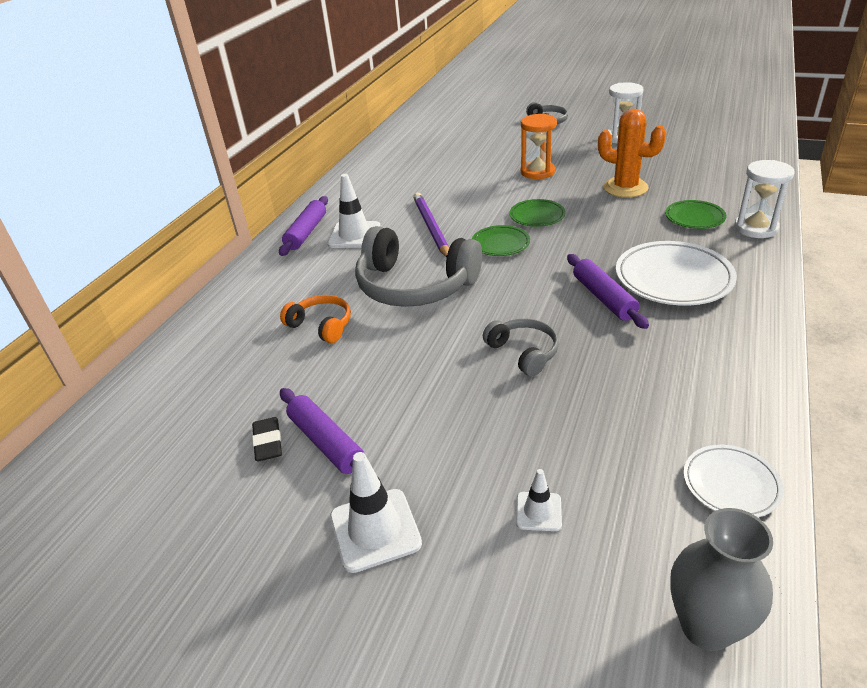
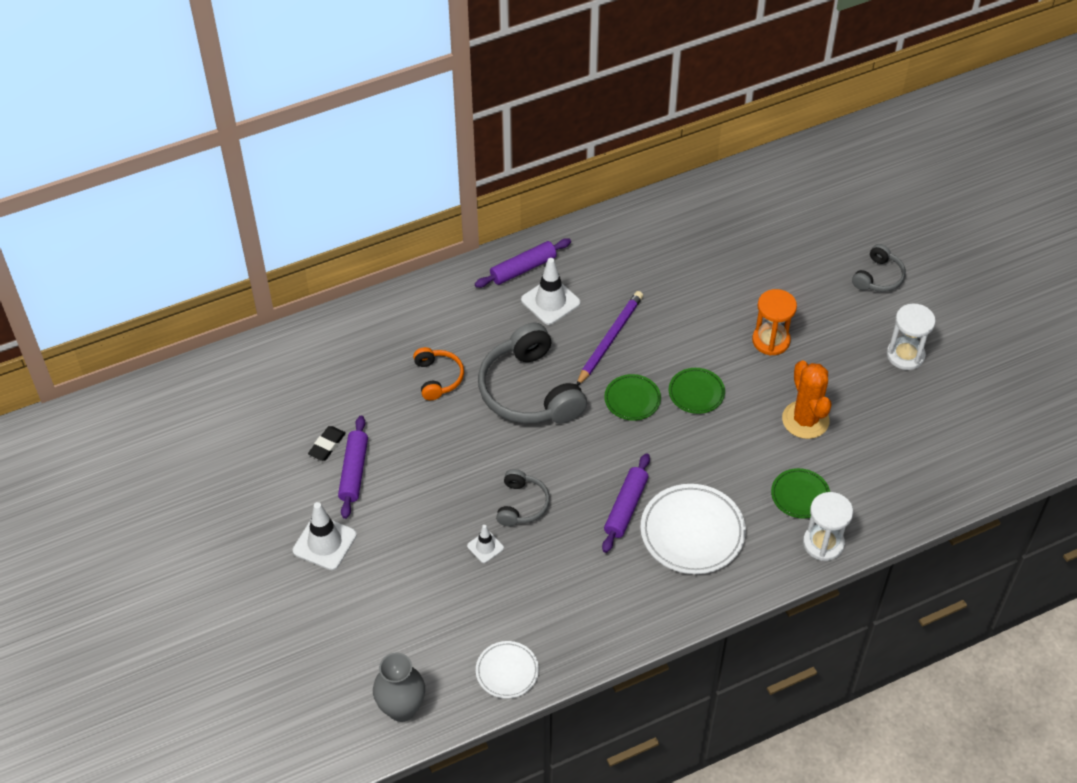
camera: 40 degrees right, 15 degrees up
white traffic cone [516,469,562,531] -> white traffic cone moved to [467,525,504,563]

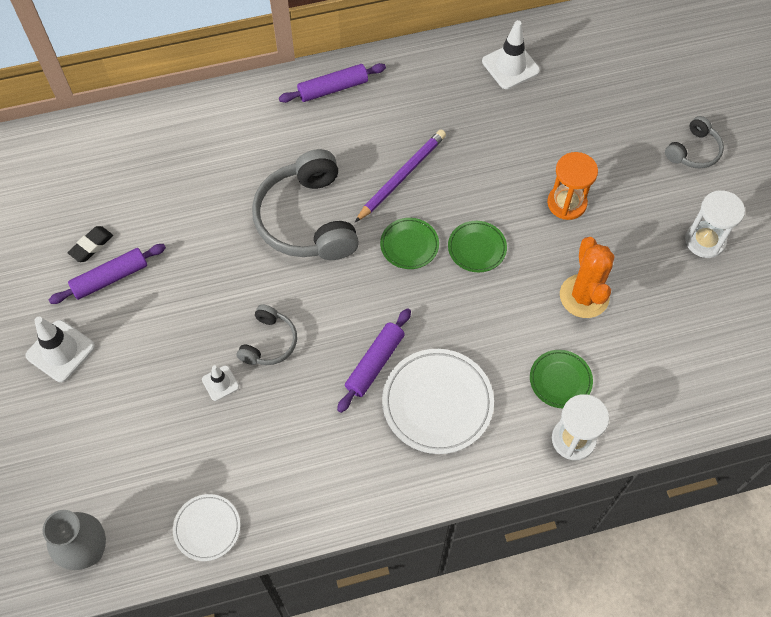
camera: 10 degrees right, 10 degrees up
purple rolling pin [338,416,368,519] -> purple rolling pin turned 45 degrees clockwise [49,244,166,304]
orange headphones [413,347,464,400] -> none
white traffic cone [521,258,580,325] -> white traffic cone moved to [482,20,540,89]

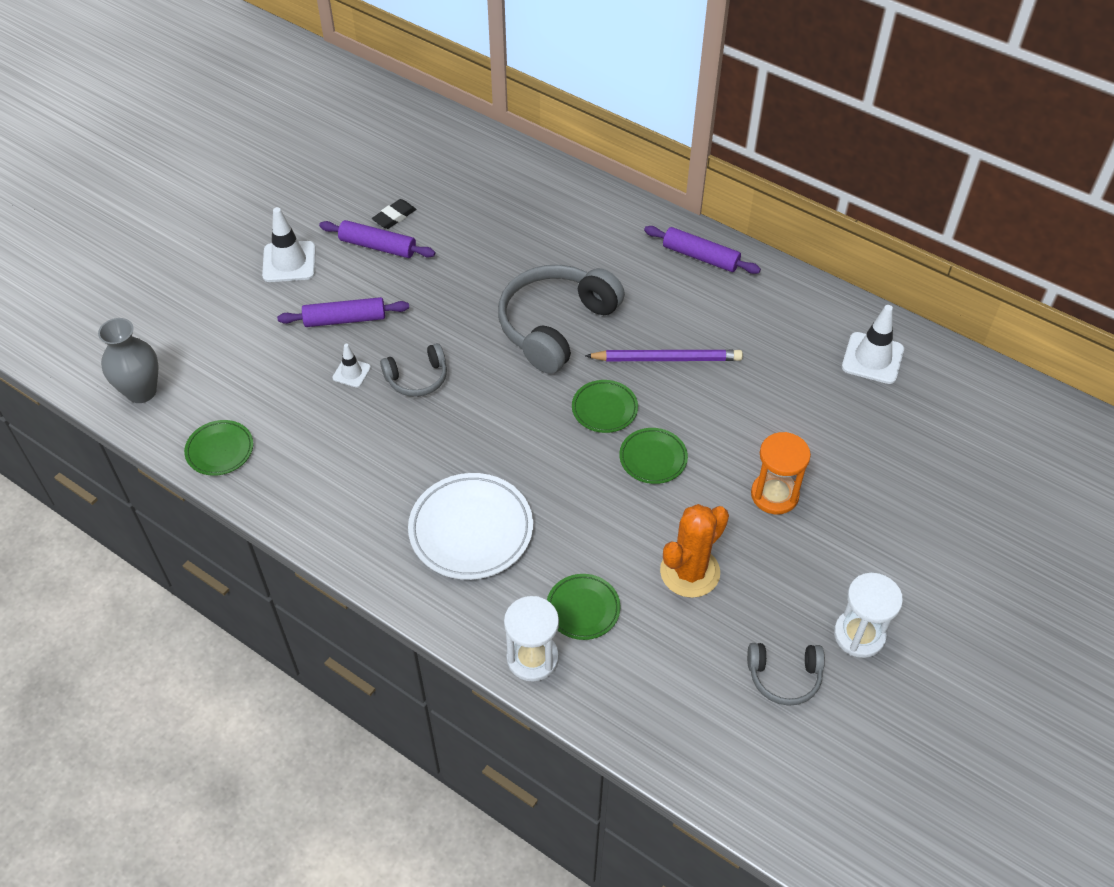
camera: 50 degrees right, 10 degrees down
black eraser [68,226,113,262] -> black eraser turned 45 degrees counterclockwise [372,199,416,229]
white plate [173,494,240,561] -> green plate [184,420,253,476]
purple rolling pin [337,308,411,413] -> purple rolling pin moved to [277,297,409,327]
grey headphones [665,116,724,169] -> grey headphones moved to [747,643,825,706]

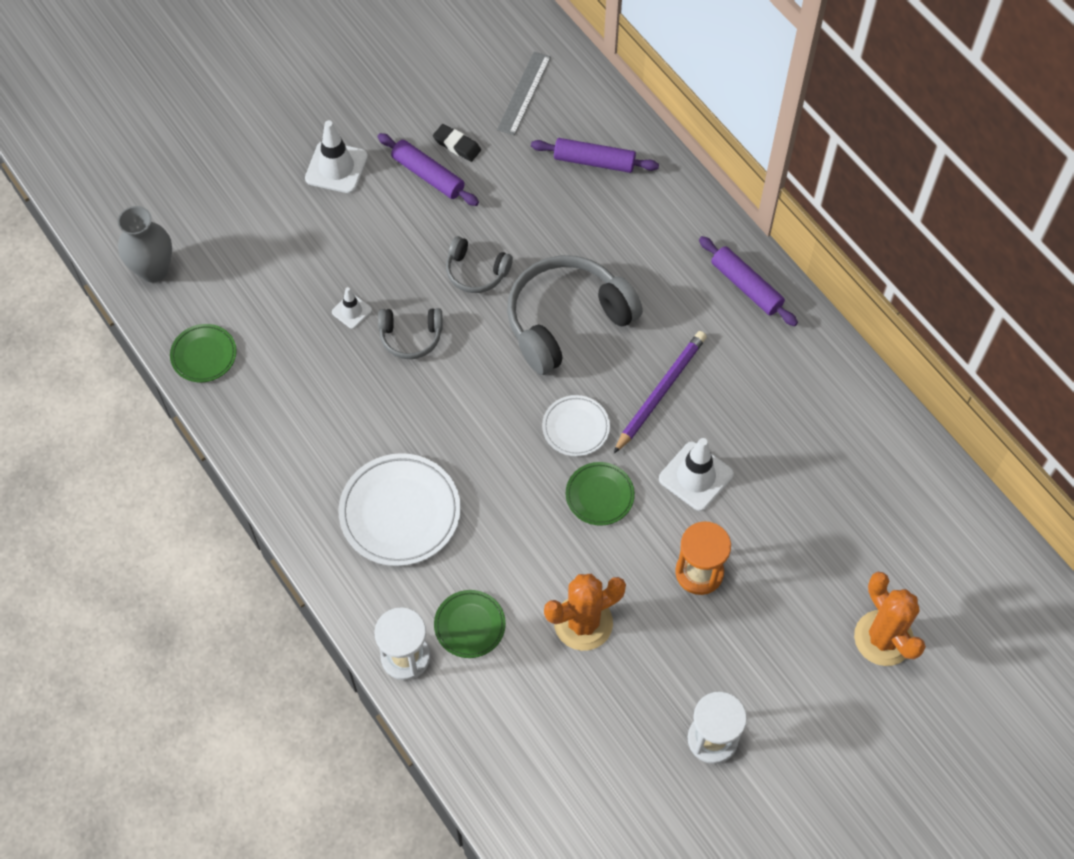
camera: 20 degrees right, 10 degrees up
purple rolling pin [277,297,409,327] -> purple rolling pin moved to [531,138,659,173]
black eraser [372,199,416,229] -> black eraser turned 60 degrees clockwise [433,124,481,162]
green plate [572,380,638,433] -> white plate [542,395,610,456]
purple pencil [585,350,743,361] -> purple pencil turned 75 degrees counterclockwise [614,331,707,453]
grey headphones [747,643,825,706] -> grey headphones moved to [446,236,513,293]
white traffic cone [842,305,904,384] -> white traffic cone moved to [659,438,734,511]
none -> grey ruler [497,52,551,135]
none -> orange cactus [854,572,926,666]

